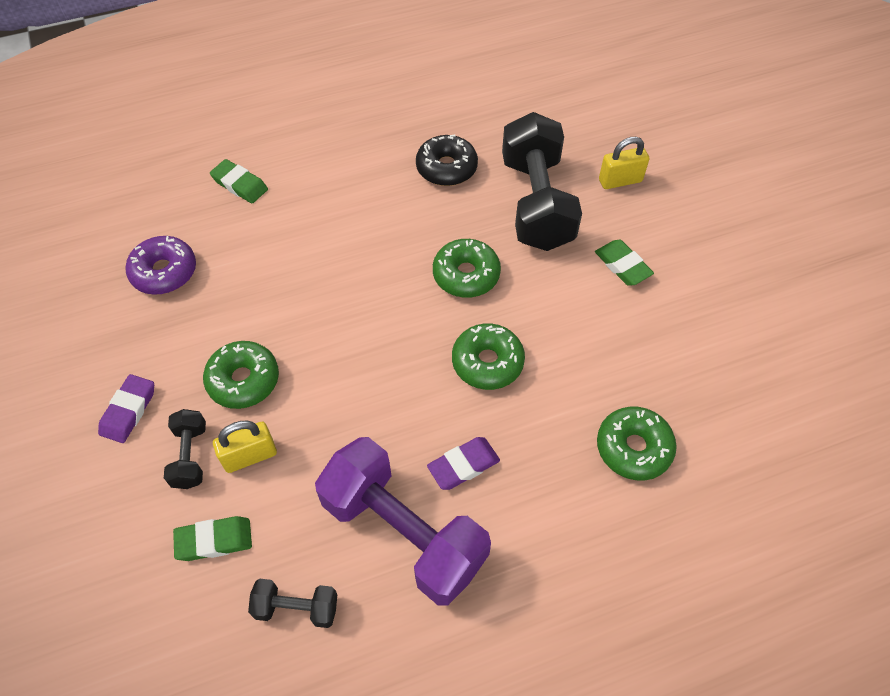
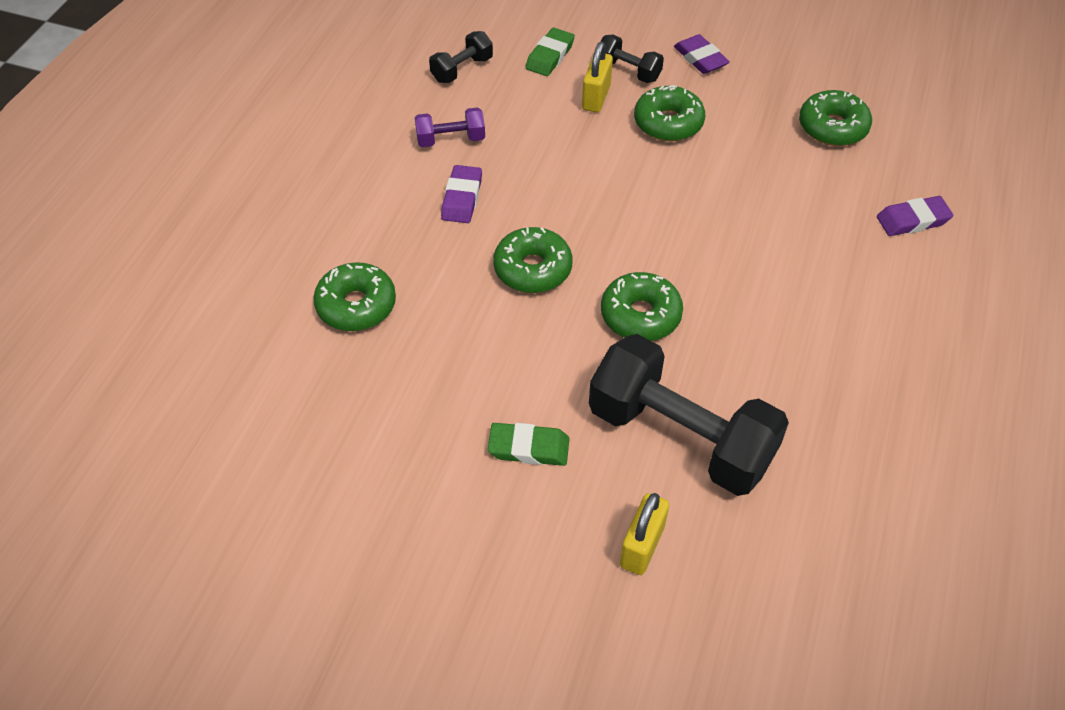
camera: 130 degrees right, 5 degrees down
purple donut [125,236,196,295] -> green donut [799,90,872,146]
green eraser [210,159,268,203] -> purple eraser [877,196,953,236]
purple dumbbell [315,437,491,606] -> purple dumbbell [415,107,485,147], size x0.46
black donut [416,135,478,186] -> none

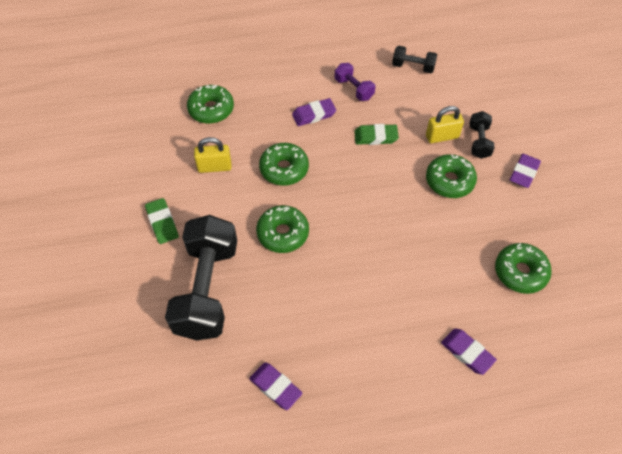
camera: 60 degrees right, 5 degrees up
green eraser [525,28,575,76] -> green eraser moved to [354,124,399,145]
yellow padlock [620,493,669,575] -> yellow padlock moved to [194,137,232,173]
none -> purple eraser [249,362,303,410]

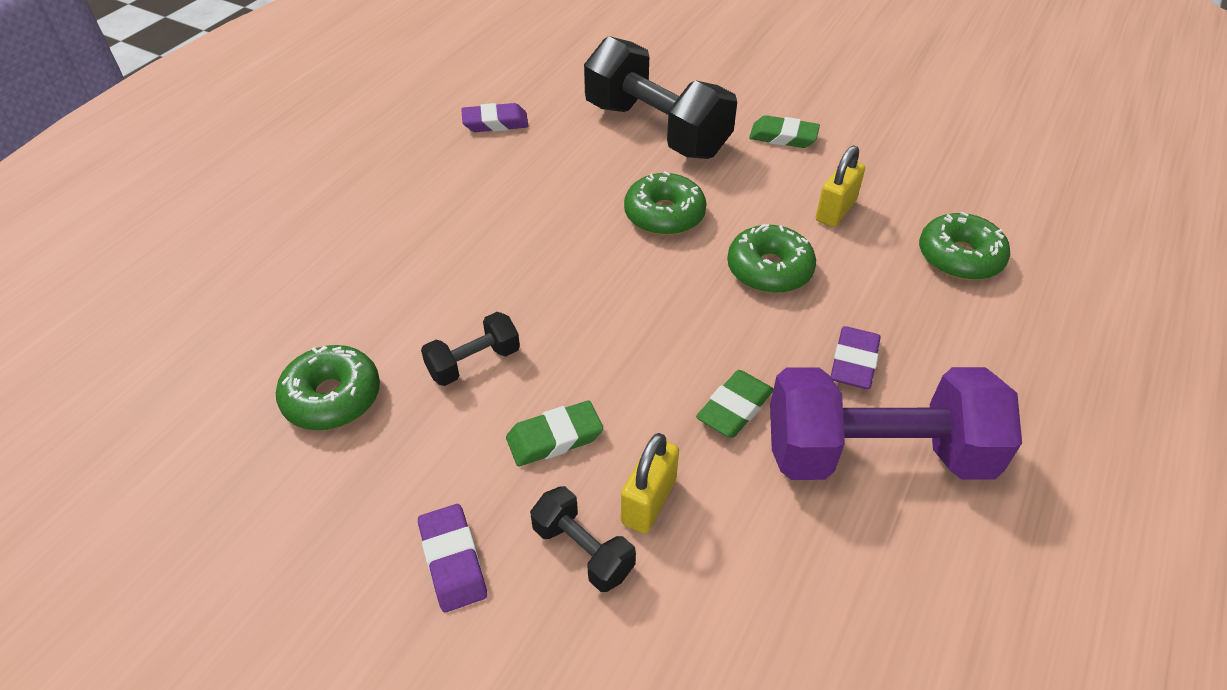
camera: 130 degrees right, 10 degrees down
purple dumbbell [335,63,375,101] -> purple dumbbell [770,367,1022,480], size x2.18
black dumbbell [392,46,437,73] -> black dumbbell moved to [421,312,520,386]
green donut [426,154,477,198] -> green eraser [506,400,603,466]
purple eraser [441,328,497,375] -> none

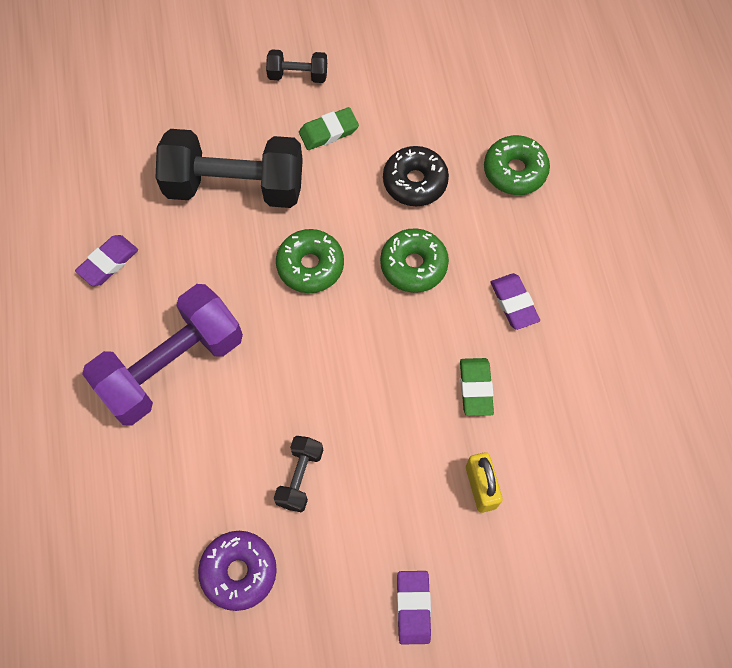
camera: 40 degrees left, 20 degrees up
green donut [276,345,380,430] -> purple donut [198,531,277,611]
purple eraser [418,504,487,612] -> purple eraser turned 60 degrees clockwise [397,571,431,644]
green eraser [506,400,603,466] -> none
black dumbbell [530,486,636,592] -> black dumbbell moved to [266,49,327,83]
purple dumbbell [770,367,1022,480] -> purple dumbbell moved to [82,284,243,425]
yellow padlock [816,145,865,227] -> black donut [383,146,449,206]

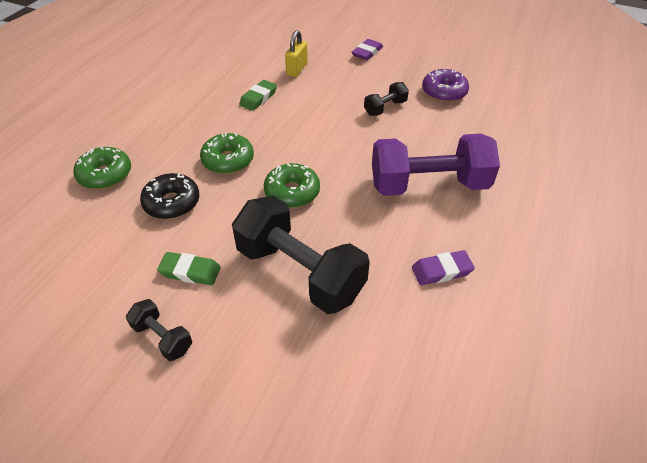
camera: 145 degrees left, 20 degrees down
purple eraser [490,273,540,330] -> none

